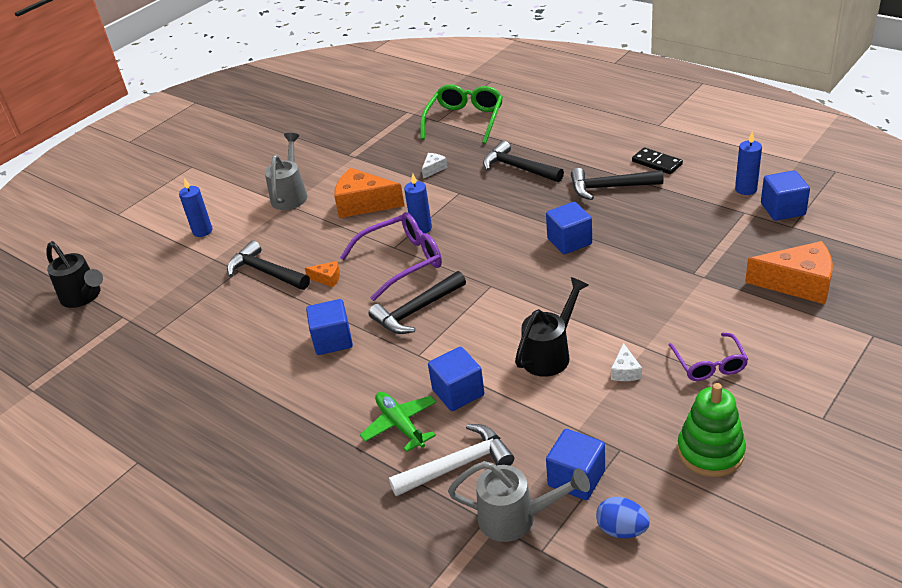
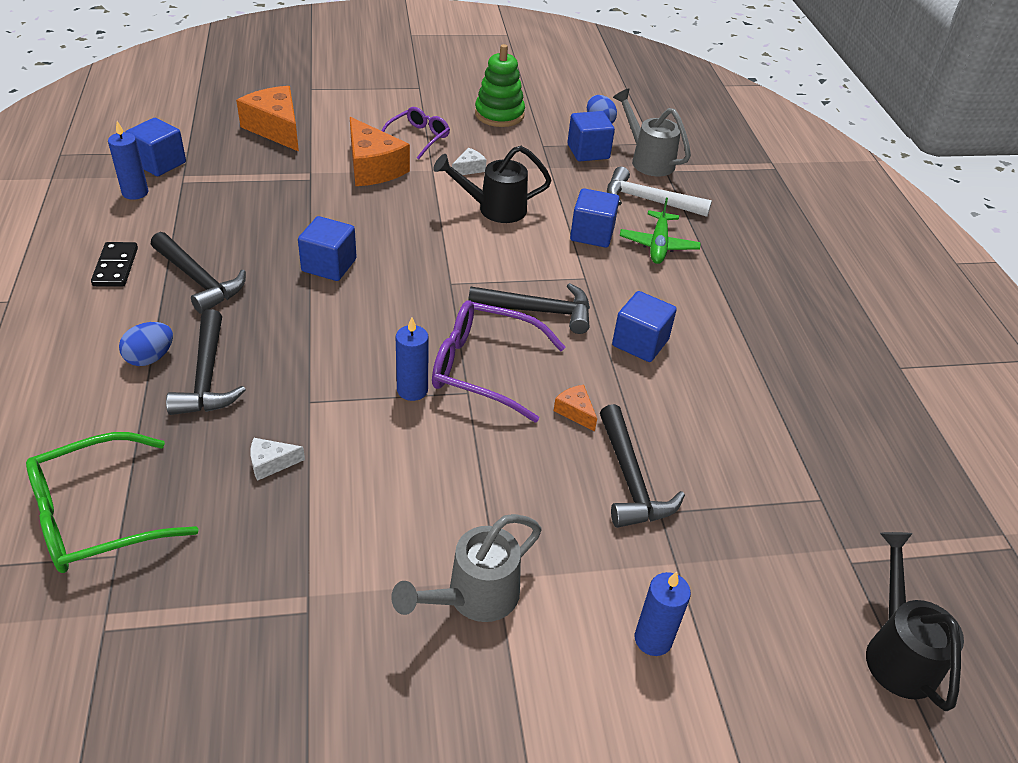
camera: 145 degrees left, 5 degrees up
orange cheese [334,168,405,218] -> orange cheese moved to [350,117,410,186]
none -> blue egg [119,322,173,366]

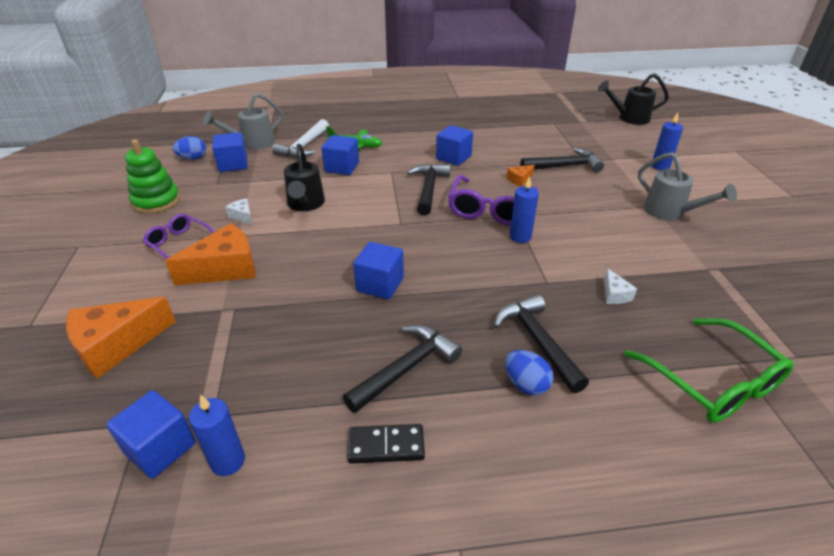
camera: 85 degrees left, 5 degrees down
black hammer [166,309,246,415] -> black hammer turned 105 degrees counterclockwise [494,294,589,393]

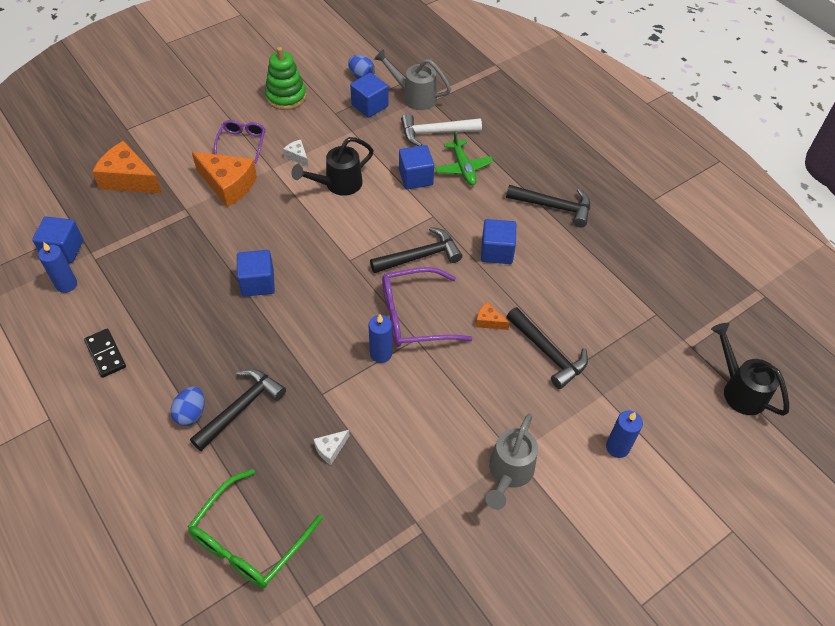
camera: 60 degrees right, 15 degrees up
white cheese [225,198,253,225] -> white cheese turned 60 degrees counterclockwise [283,140,308,167]
black hammer [343,325,462,413] -> black hammer moved to [506,185,590,227]

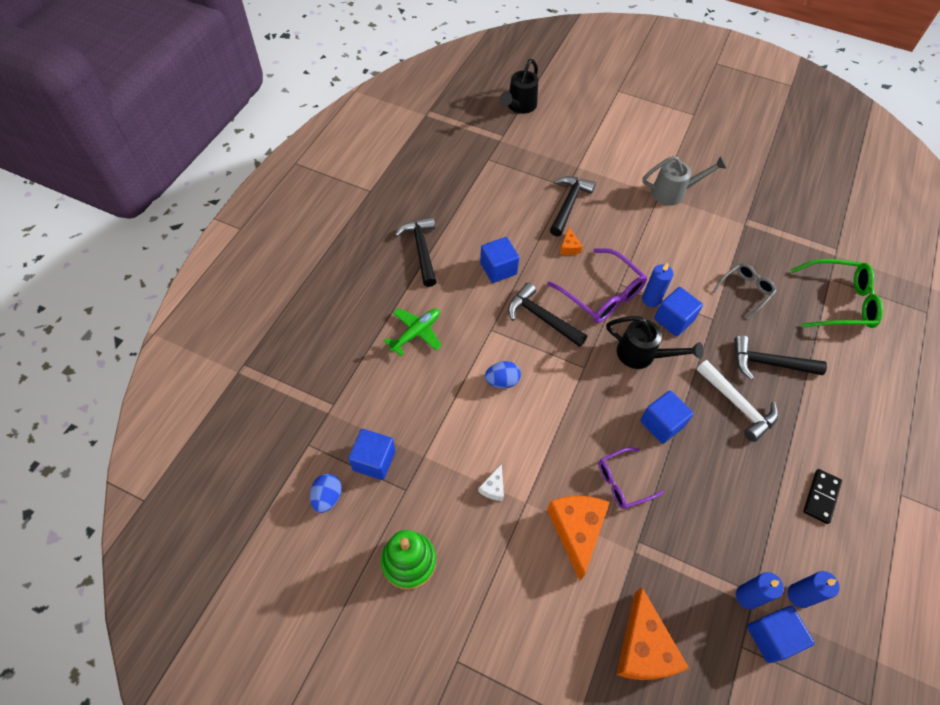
camera: 120 degrees left, 5 degrees up
blue egg [171,387,204,426] -> blue egg moved to [485,361,521,389]
purple glasses [214,120,265,164] -> purple glasses moved to [599,448,664,509]
black watering can [291,137,374,196] -> black watering can moved to [606,316,704,369]
white cheese [314,430,350,465] -> grey glasses [713,263,776,319]
grey watering can [374,49,451,110] -> none
blue cube [399,145,434,189] -> blue cube moved to [654,287,703,336]
white hammer [401,114,482,146] -> white hammer moved to [697,360,778,442]
blue candle [606,410,643,458] -> blue candle moved to [736,572,784,609]

